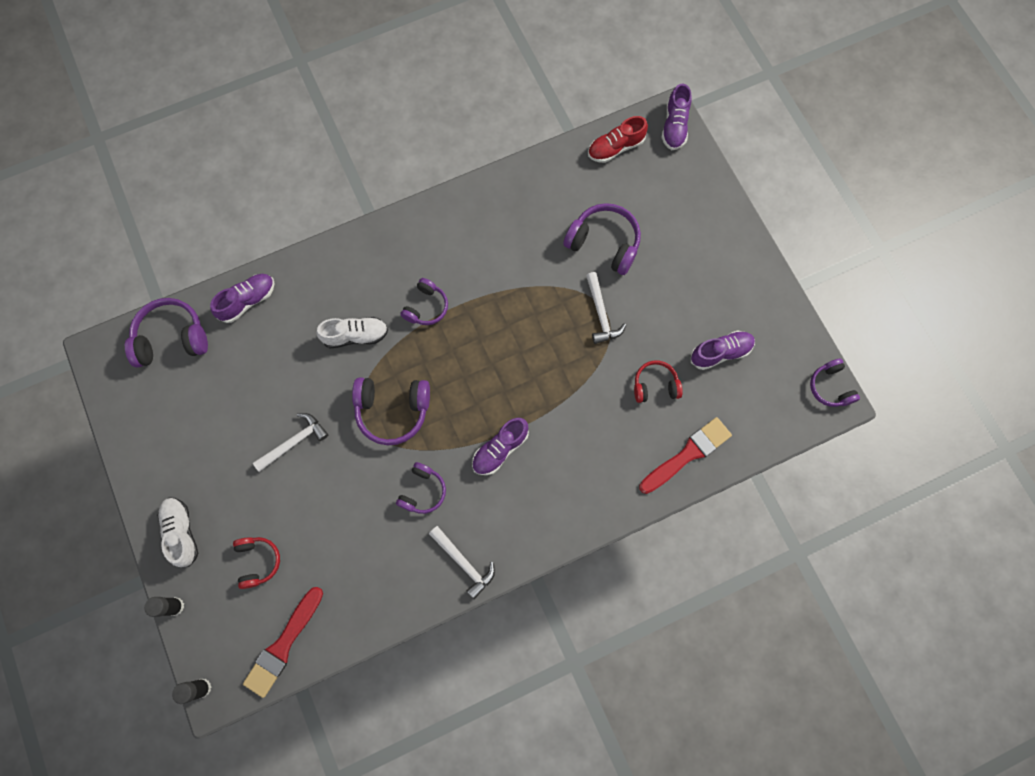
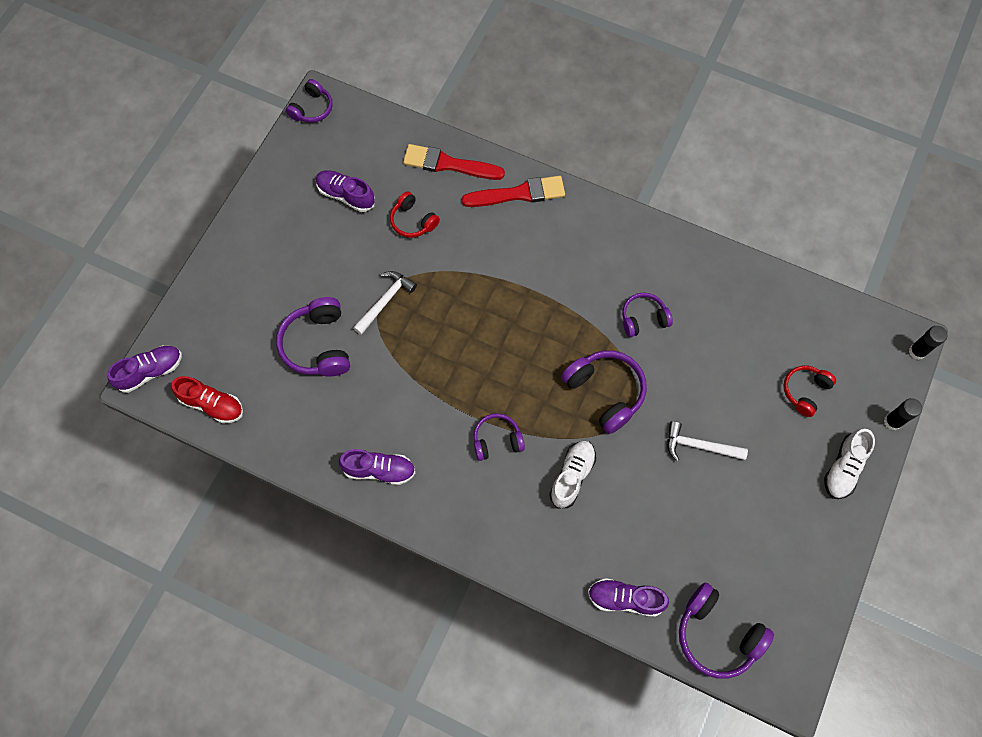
camera: 130 degrees left, 5 degrees down
red brush [243,587,323,698] -> red brush moved to [461,176,565,207]
white shoe [316,317,388,348] -> white shoe turned 75 degrees clockwise [549,441,596,508]
white hammer [429,526,495,599] -> none
purple shoe [472,418,529,475] -> purple shoe moved to [339,449,415,485]

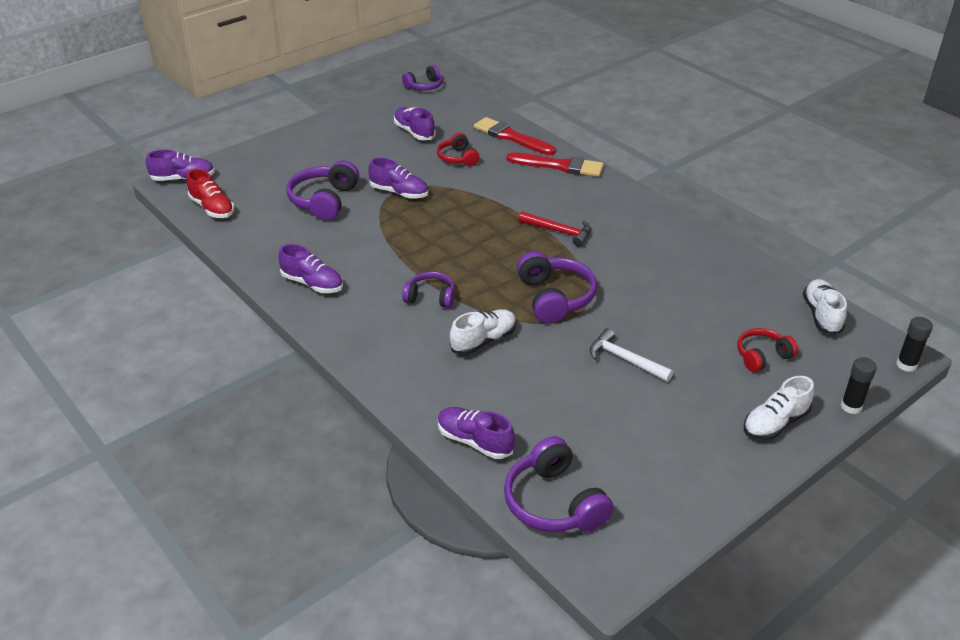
camera: 25 degrees right, 30 degrees down
white hammer [353,271,417,335] -> purple shoe [368,158,429,199]
purple headphones [622,292,673,337] -> none
none -> red hammer [518,211,591,247]
none -> white shoe [803,279,847,335]

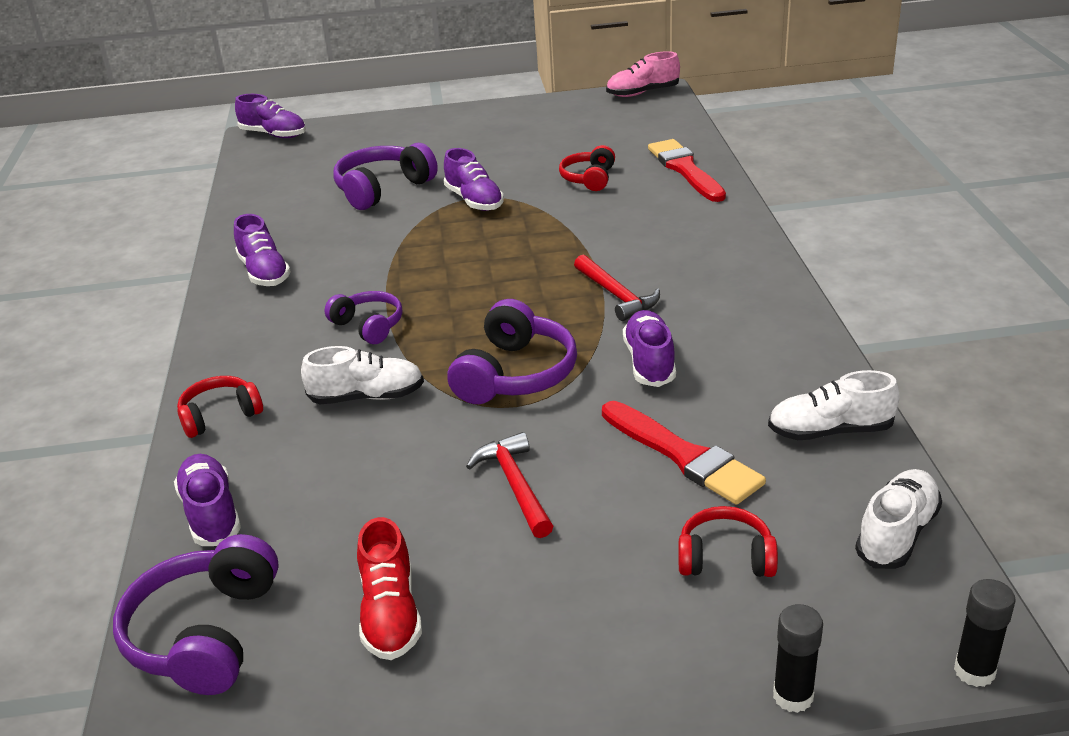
camera: 35 degrees right, 5 degrees down
red shoe [187,169,234,218] -> red shoe moved to [357,517,422,660]
purple shoe [394,107,435,140] -> purple shoe moved to [623,310,676,387]
purple headphones [402,65,443,90] -> pink shoe [606,51,680,97]
red brush [506,152,604,177] -> red brush moved to [602,401,766,505]
white hammer [590,328,673,382] -> red hammer [466,432,553,538]
white shoe [744,376,814,440] -> white shoe moved to [768,370,900,440]
none -> red headphones [177,376,263,438]

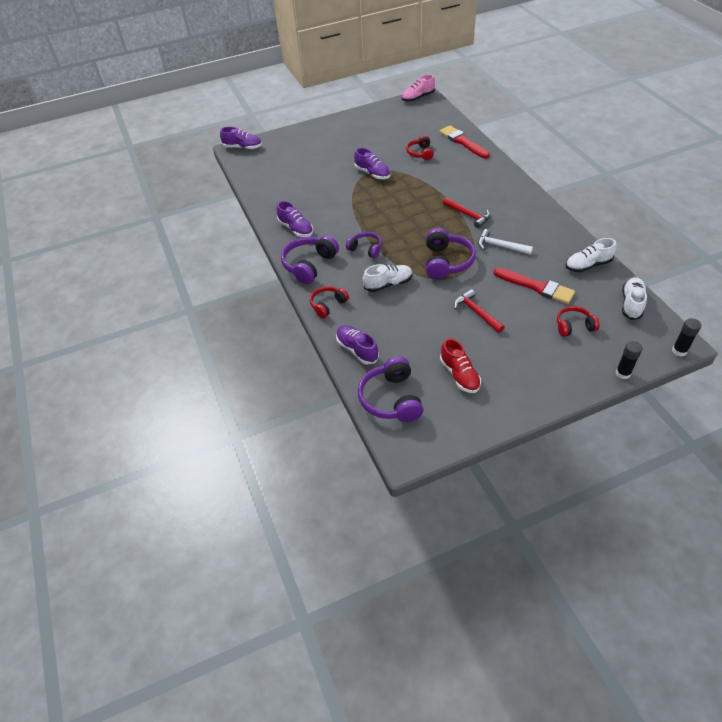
camera: 15 degrees left, 15 degrees up
purple headphones [333,143,438,210] -> purple headphones moved to [281,235,339,284]
purple shoe [623,310,676,387] -> white hammer [478,229,533,255]

